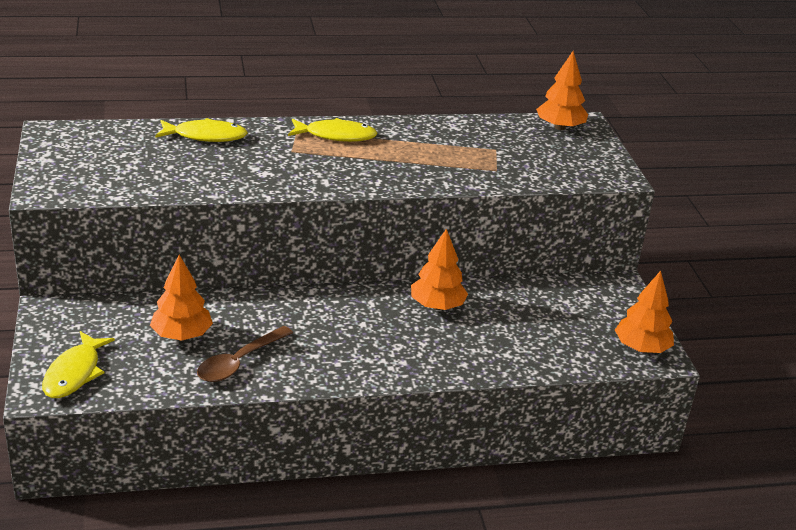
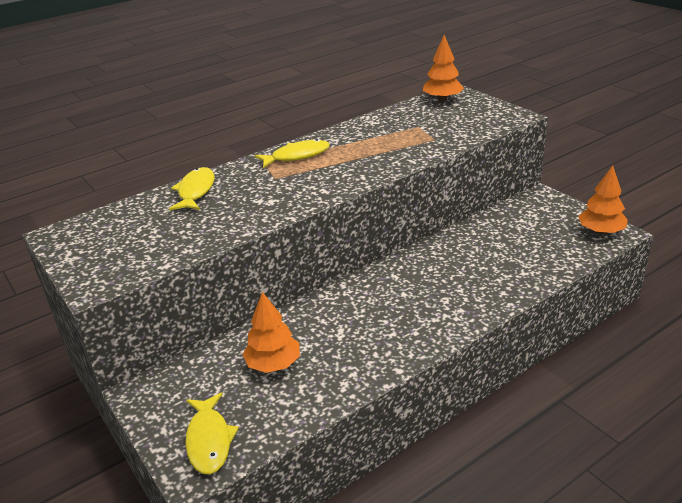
camera: 20 degrees left, 0 degrees up
yellow fish [155,118,248,142] -> yellow fish turned 60 degrees counterclockwise [169,167,215,210]
brown spoon [197,326,293,382] -> none
orange tree [411,229,468,310] -> none

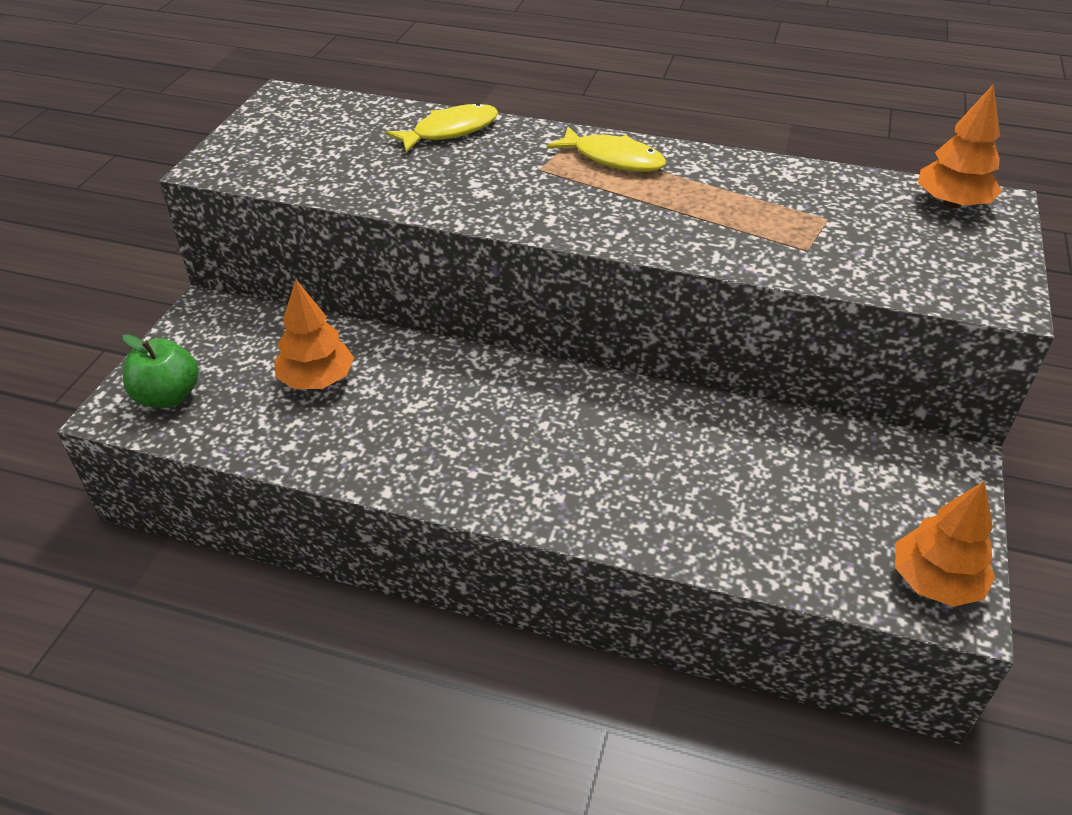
camera: 50 degrees right, 10 degrees up
yellow fish [185,392,239,474] -> green apple [123,334,199,408]

